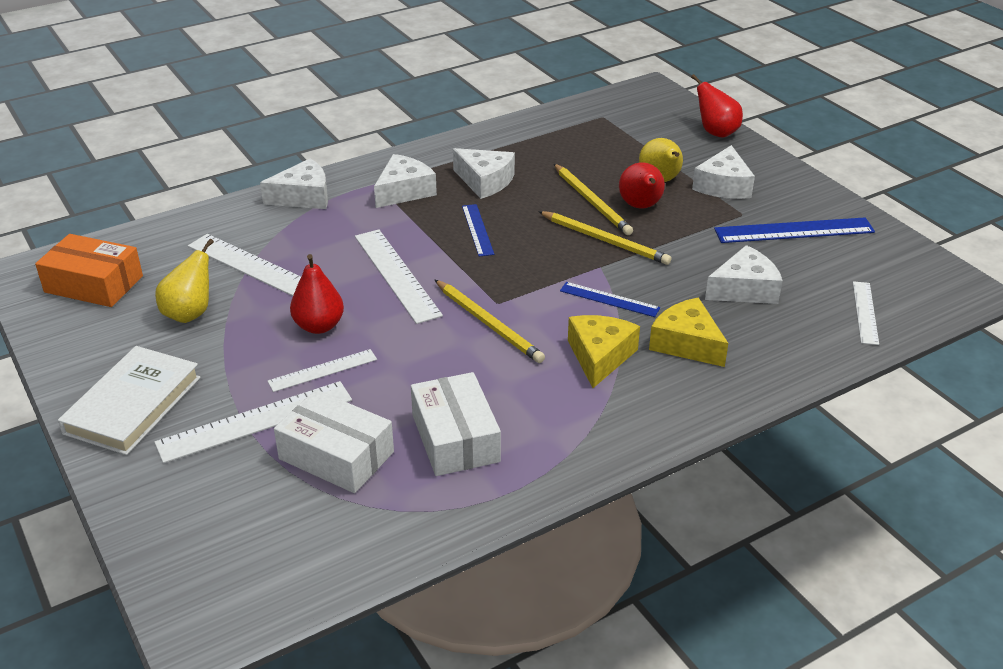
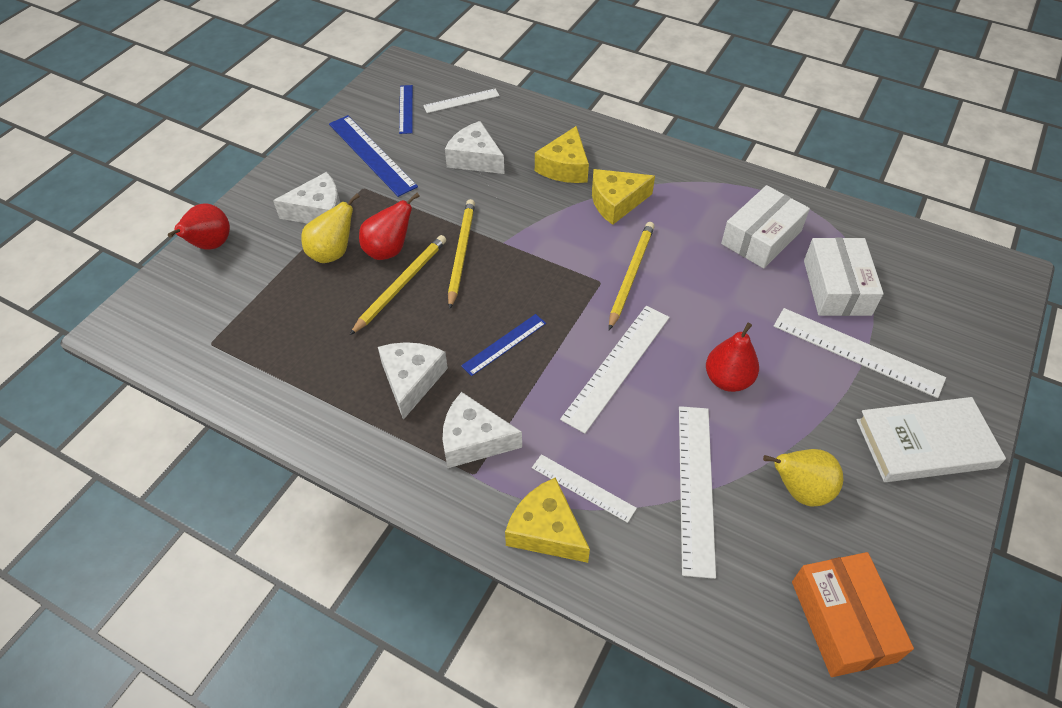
camera: 120 degrees left, 15 degrees up
white cheese [260,159,328,209] -> yellow cheese [505,477,590,563]
white ruler [268,349,377,392] -> white ruler moved to [532,454,637,523]
blue ruler [560,282,660,317] -> blue ruler moved to [399,85,413,134]

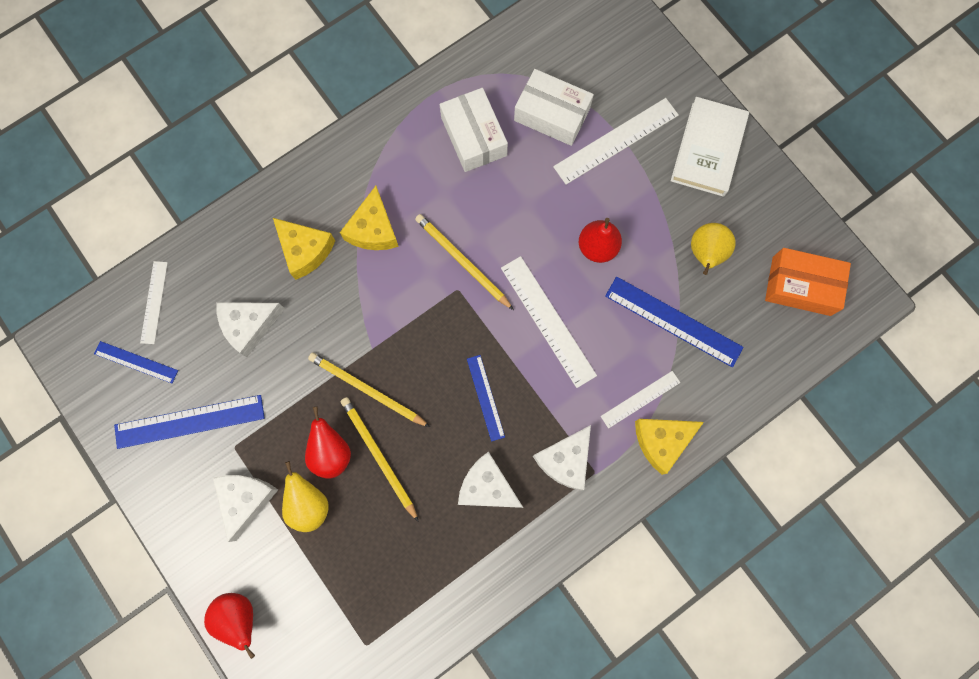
camera: 65 degrees left, 25 degrees up
white ruler [679,406,716,579] -> blue ruler [605,277,744,368]

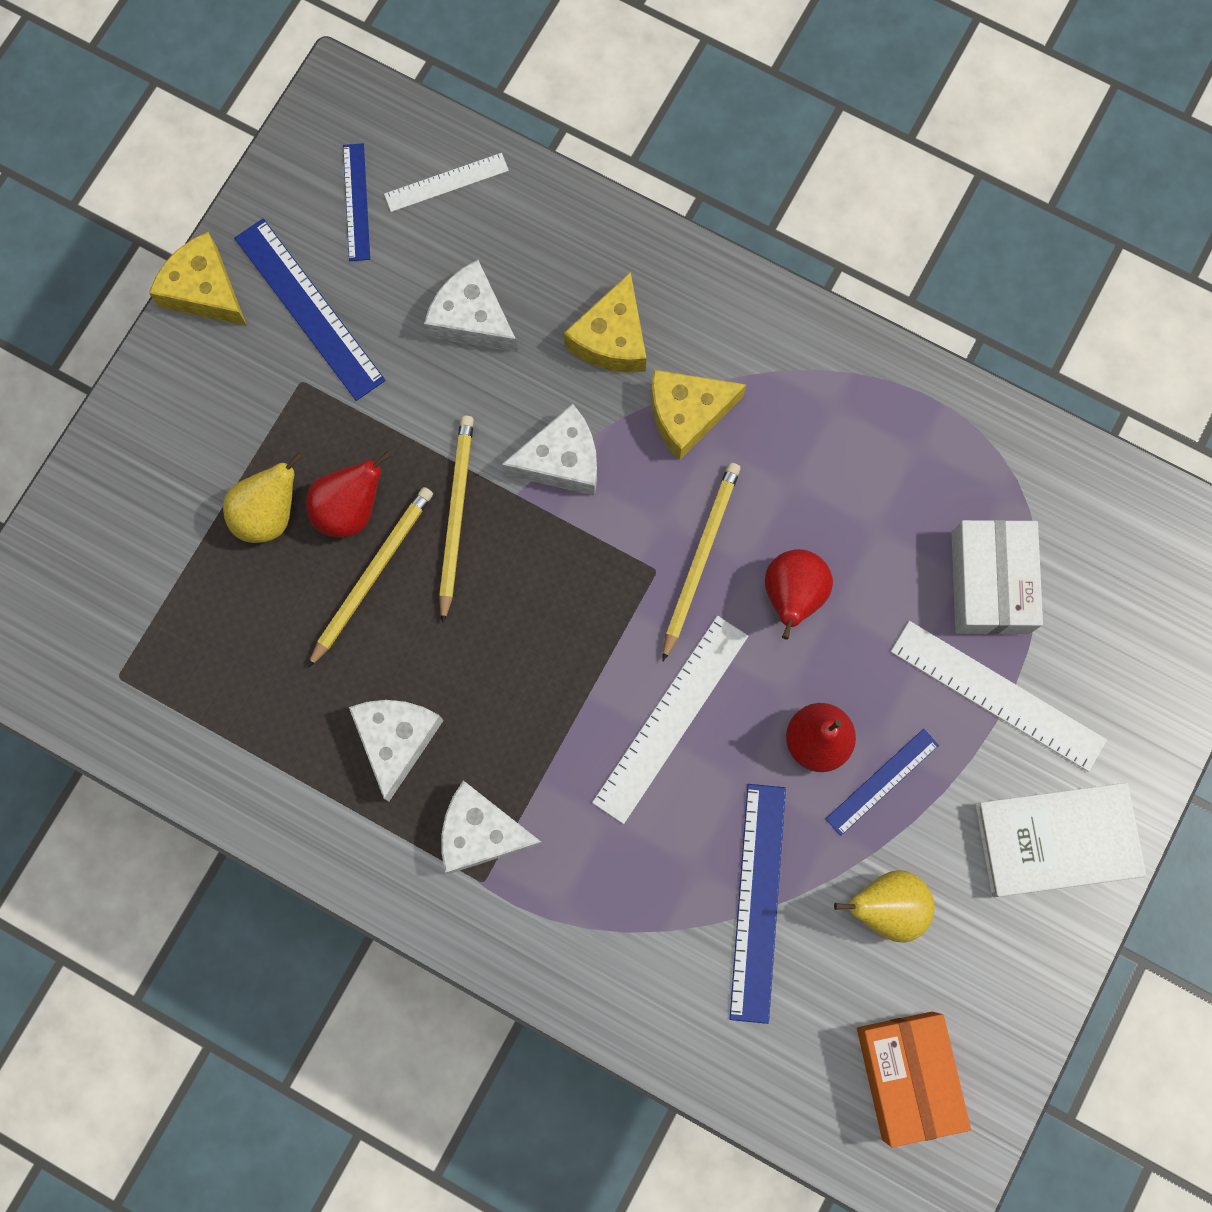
camera: 65 degrees right, 0 degrees up
red pear [204,593,255,659] -> red pear moved to [765,549,833,640]
white cheese [213,475,278,542] -> white cheese moved to [502,404,597,496]
white box [440,88,508,172] -> none
blue ruler [467,355,505,442] -> blue ruler moved to [826,729,939,836]
white ruler [601,371,680,429] -> none
yellow cheese [635,419,704,475] -> yellow cheese moved to [149,232,247,326]

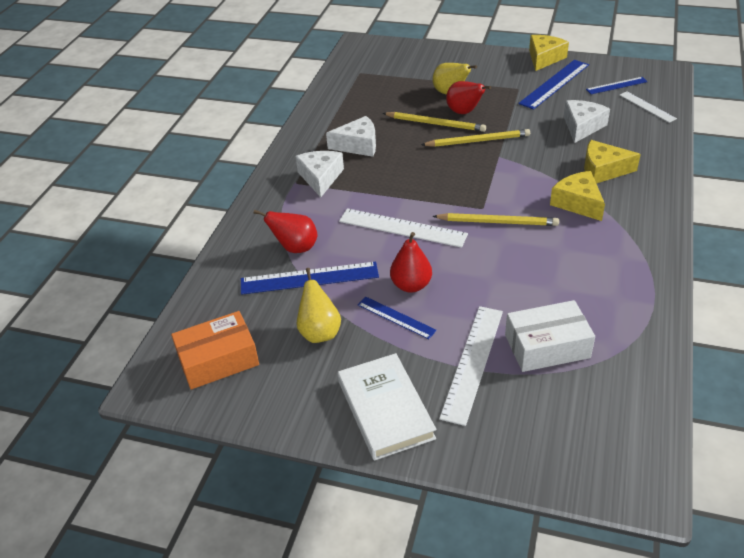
camera: 80 degrees right, 35 degrees down
white cheese [502,404,597,496] -> none
red pear [765,549,833,640] -> red pear moved to [253,210,318,253]

